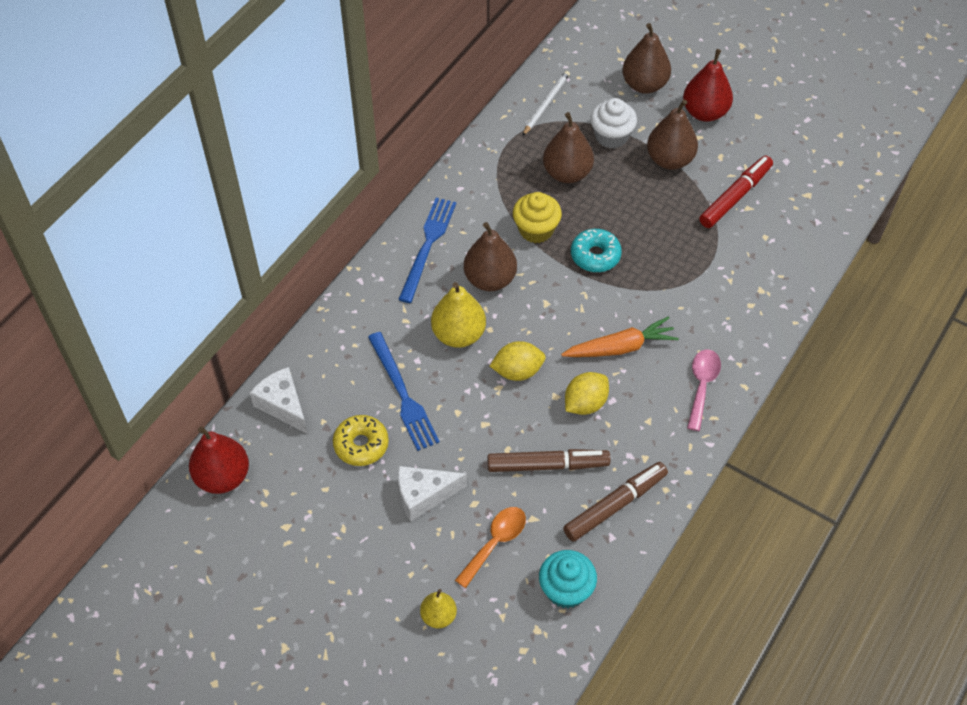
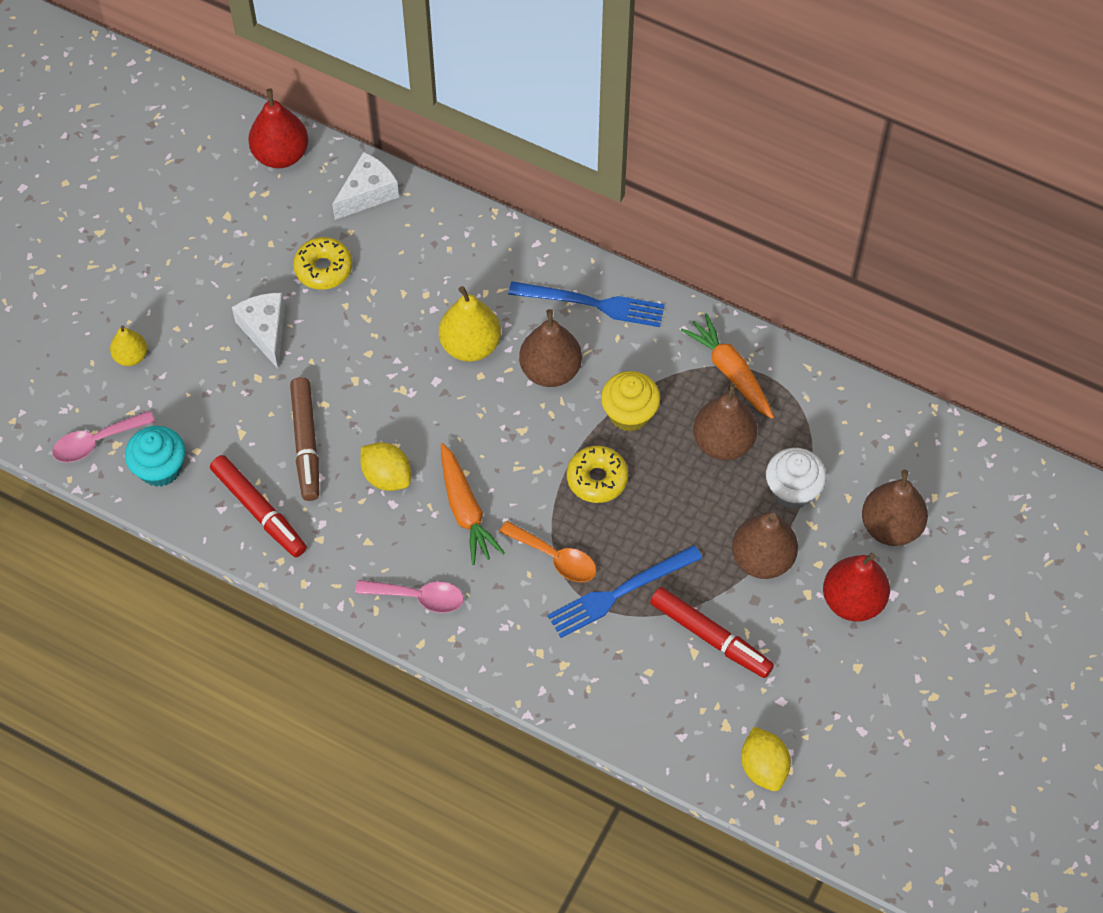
camera: 85 degrees right, 5 degrees up
blue fork [368,332,440,451] -> blue fork moved to [547,545,702,638]
orange spoon [455,507,526,588] -> orange spoon moved to [499,521,596,582]
yellow lemon [490,341,546,381] -> yellow lemon moved to [741,727,791,791]
white pencil [522,71,570,136] -> none
brown marker [563,462,668,542] -> red marker [210,455,307,557]
turquoise donut [571,229,622,272] -> yellow donut [567,446,628,503]
none -> pink spoon [52,410,155,462]
none -> orange carrot [681,314,774,419]

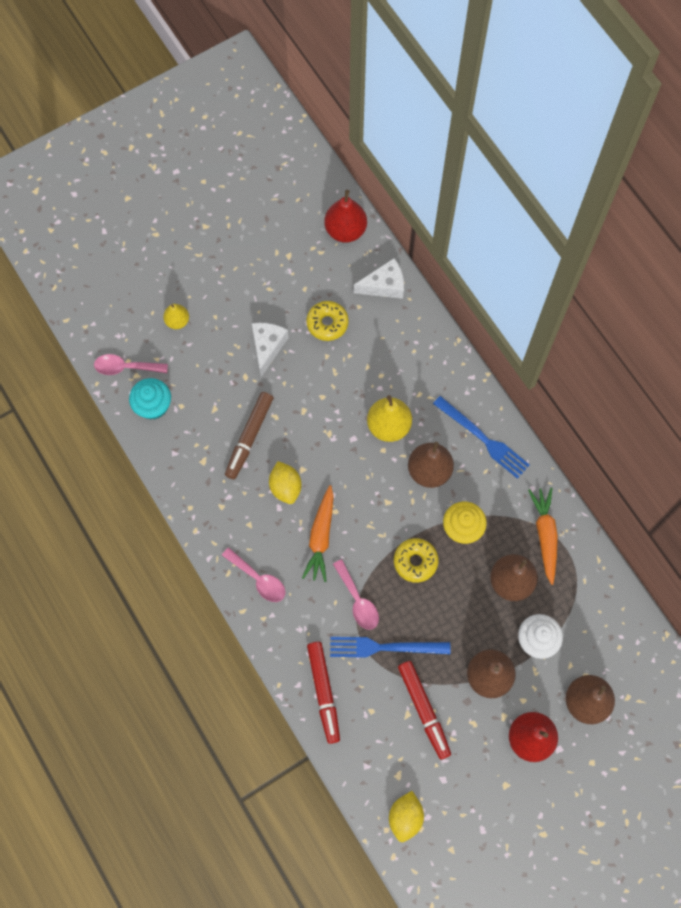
camera: 30 degrees right, 10 degrees up
red marker [210,455,307,557] -> red marker moved to [307,642,340,744]
orange spoon [499,521,596,582] -> pink spoon [333,559,379,630]

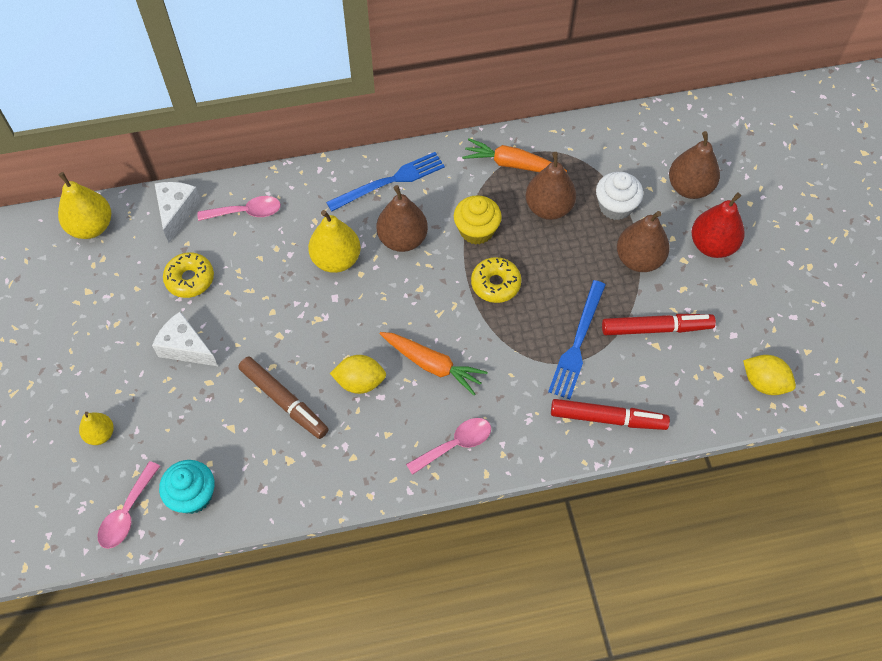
camera: 70 degrees left, 10 degrees down
red pear [324,190,367,243] -> yellow pear [58,172,111,239]
pink spoon [333,559,379,630] -> pink spoon moved to [198,196,281,221]

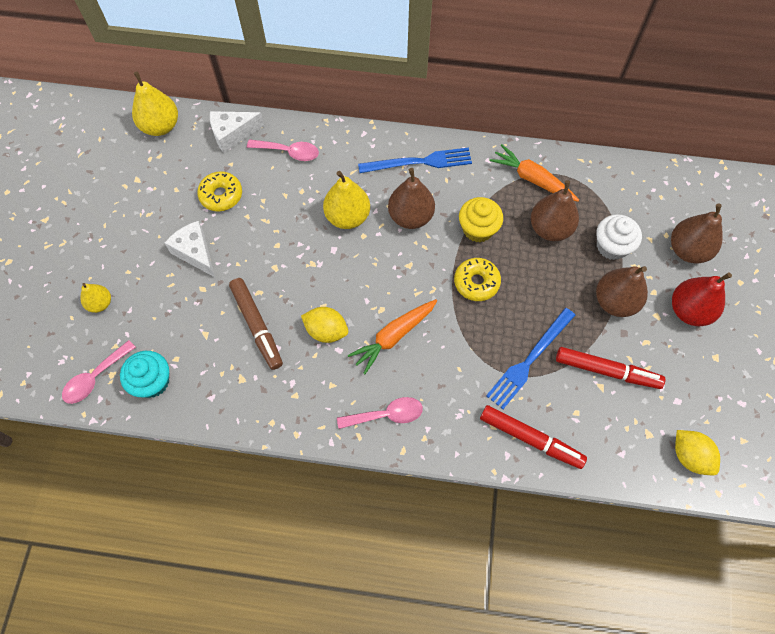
camera: 20 degrees right, 5 degrees up
white cheese [155,182,201,243] -> white cheese turned 135 degrees counterclockwise [210,111,264,153]
orange carrot [379,332,488,395] -> orange carrot turned 90 degrees clockwise [348,299,437,374]

